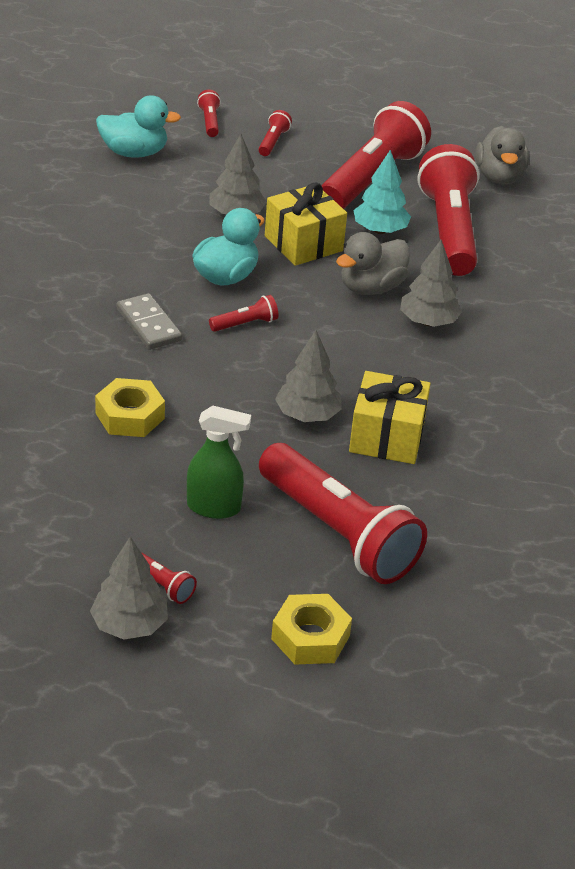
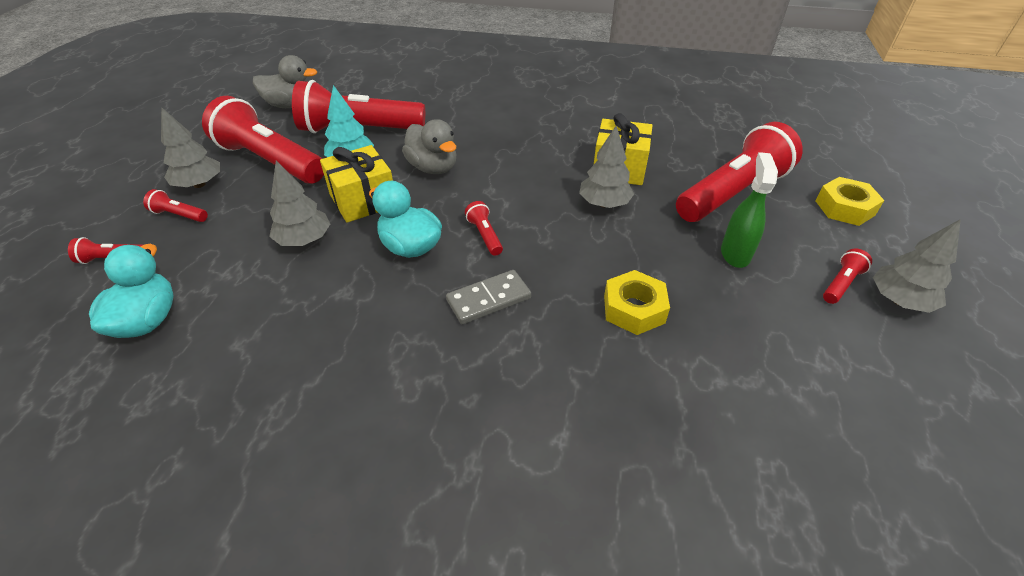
camera: 85 degrees left, 5 degrees up
grey tree [400,240,462,327] -> grey tree moved to [161,107,220,188]

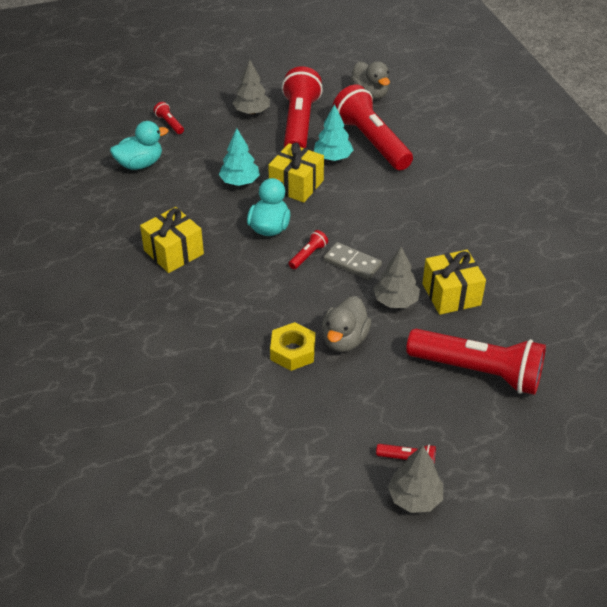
camera: 60 degrees right, 0 degrees up
red flashlight [143,189,208,222] -> none
grey tree [269,160,330,246] -> turquoise tree [219,128,260,186]
grey duck [402,119,456,174] -> grey duck moved to [322,296,371,352]
grey domino [446,270,531,324] -> grey domino moved to [323,242,382,280]
green spray bottle [721,152,778,268] -> none
yellow nut [816,177,884,226] -> none
none -> yellow gift [140,207,204,273]

